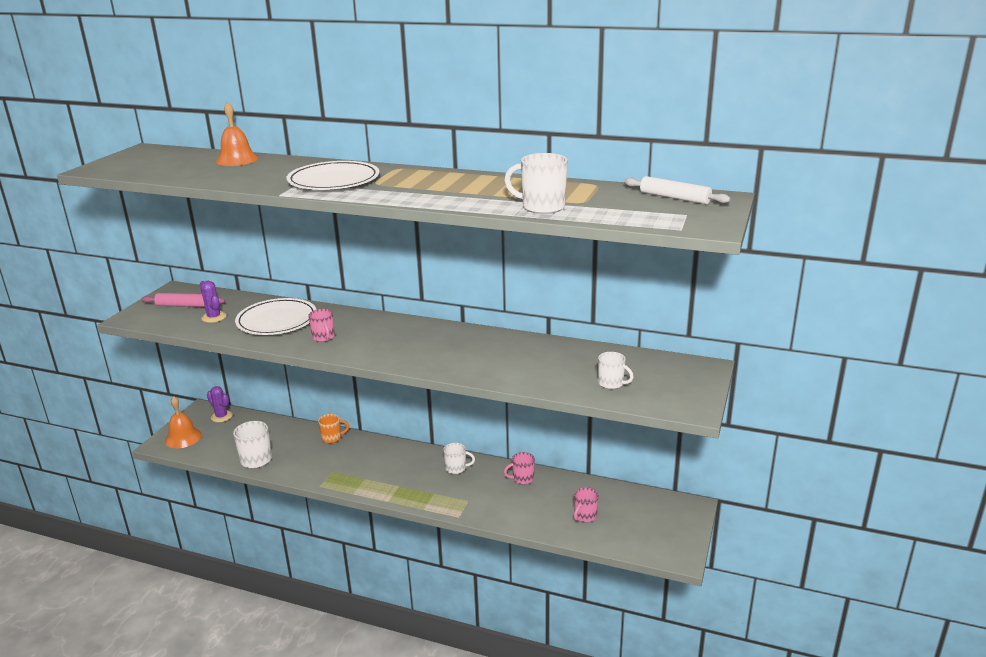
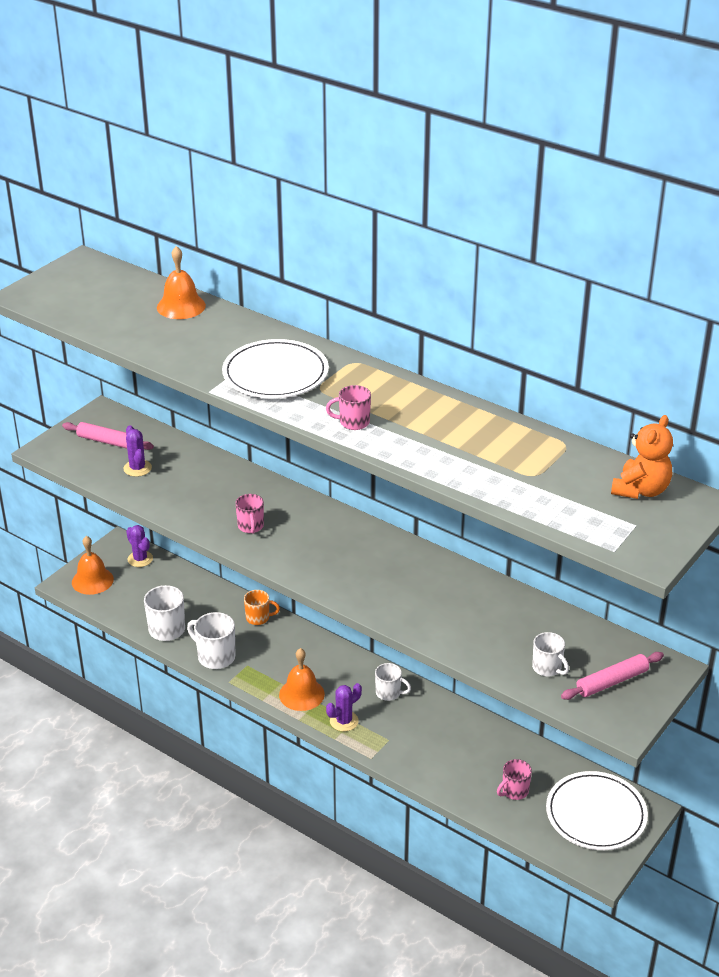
camera: 15 degrees right, 10 degrees up
white plate [235,298,317,335] -> white plate moved to [546,771,648,850]
white mug [504,153,568,214] -> white mug moved to [187,612,235,669]
pink mug [504,452,535,484] -> pink mug moved to [326,385,371,430]
white rolling pin [624,176,731,204] -> orange teddy bear [611,415,673,499]
none -> orange bell [279,648,325,711]
none -> purple cactus [326,683,362,732]
none -> pink rolling pin [561,652,664,700]

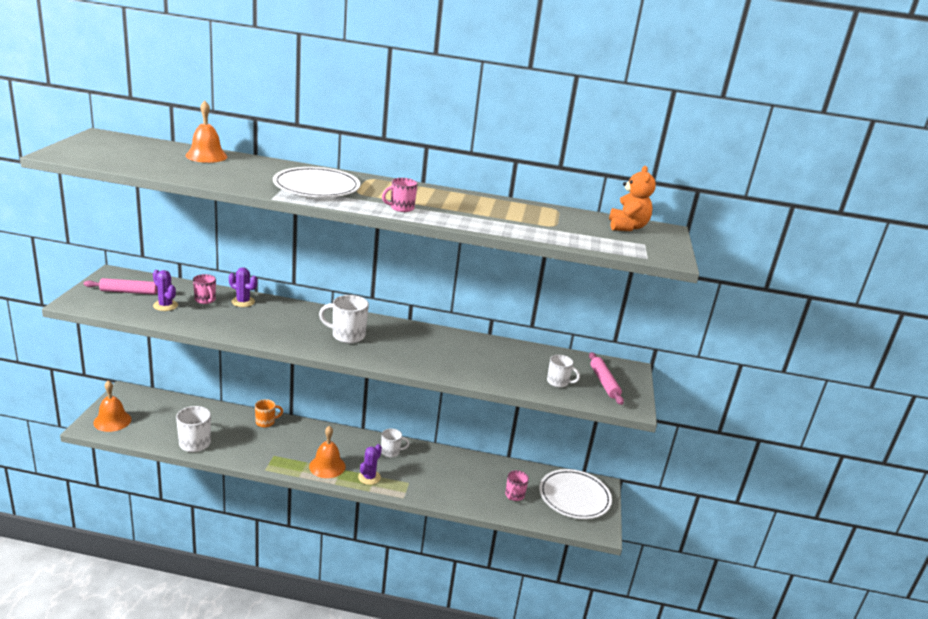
camera: 30 degrees left, 10 degrees down
purple cactus [126,525,153,567] -> purple cactus moved to [229,267,257,307]
white mug [187,612,235,669] -> white mug moved to [319,295,369,343]
pink mug [235,494,264,534] -> pink mug moved to [193,274,216,304]
pink rolling pin [561,652,664,700] -> pink rolling pin turned 45 degrees counterclockwise [589,352,624,405]

